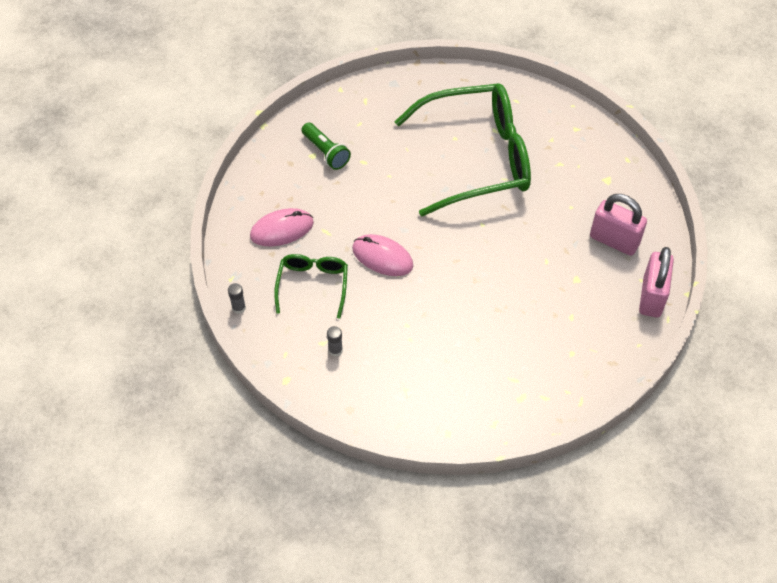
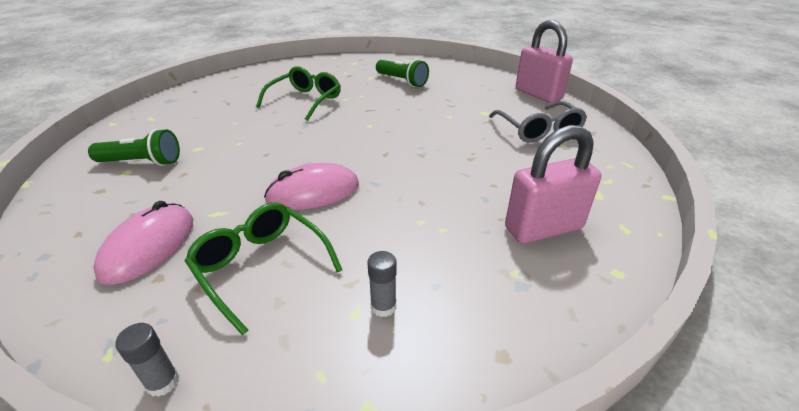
camera: 50 degrees left, 20 degrees down
green glasses [394,83,531,217] -> green glasses [256,66,341,121], size x0.48
pink padlock [590,194,647,256] -> pink padlock moved to [505,125,601,244]
none -> green flashlight [376,59,429,87]
none -> grey glasses [489,101,587,143]

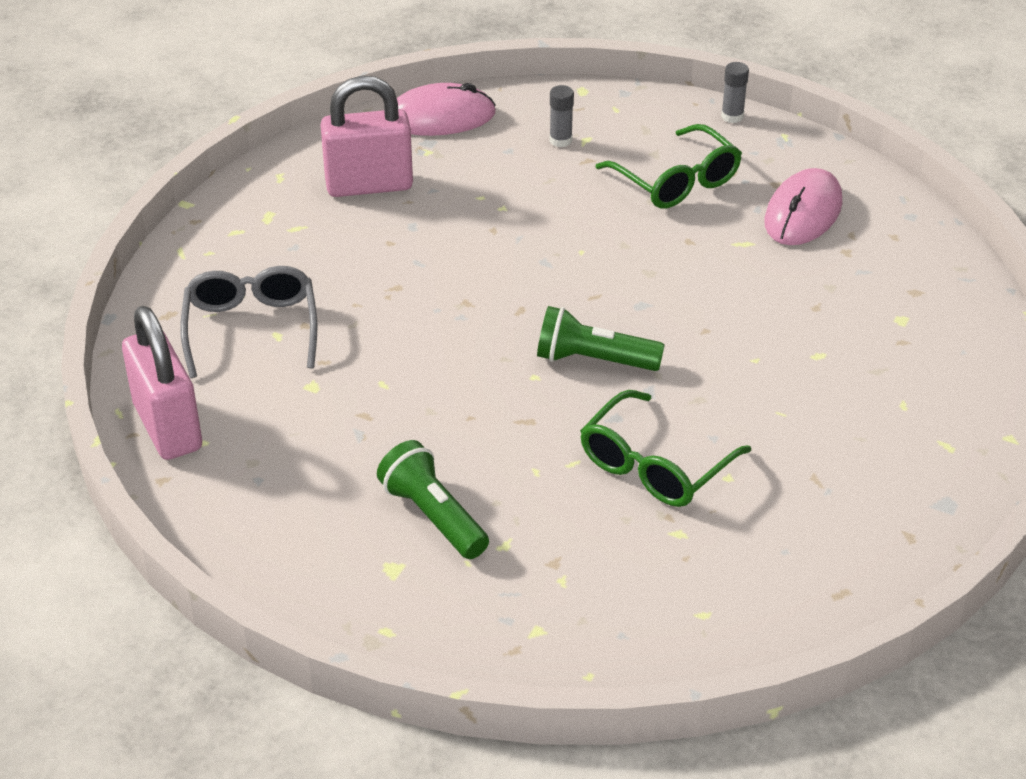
camera: 170 degrees left, 5 degrees up
green flashlight [88,129,180,166] -> green flashlight moved to [537,306,665,371]
pink mouse [264,163,359,210] -> pink mouse moved to [397,83,496,136]

